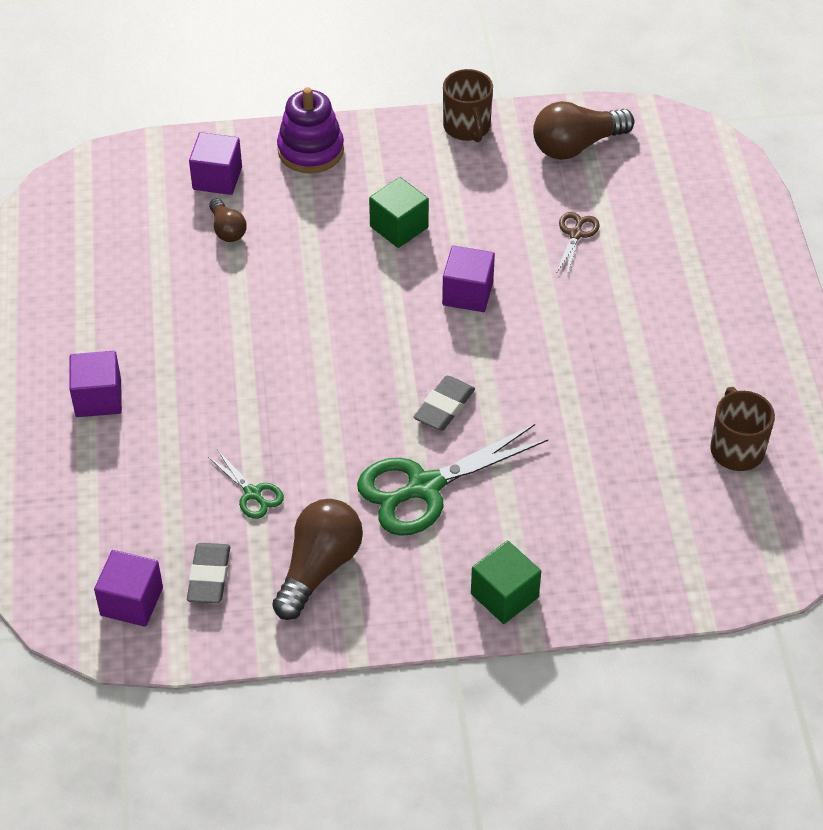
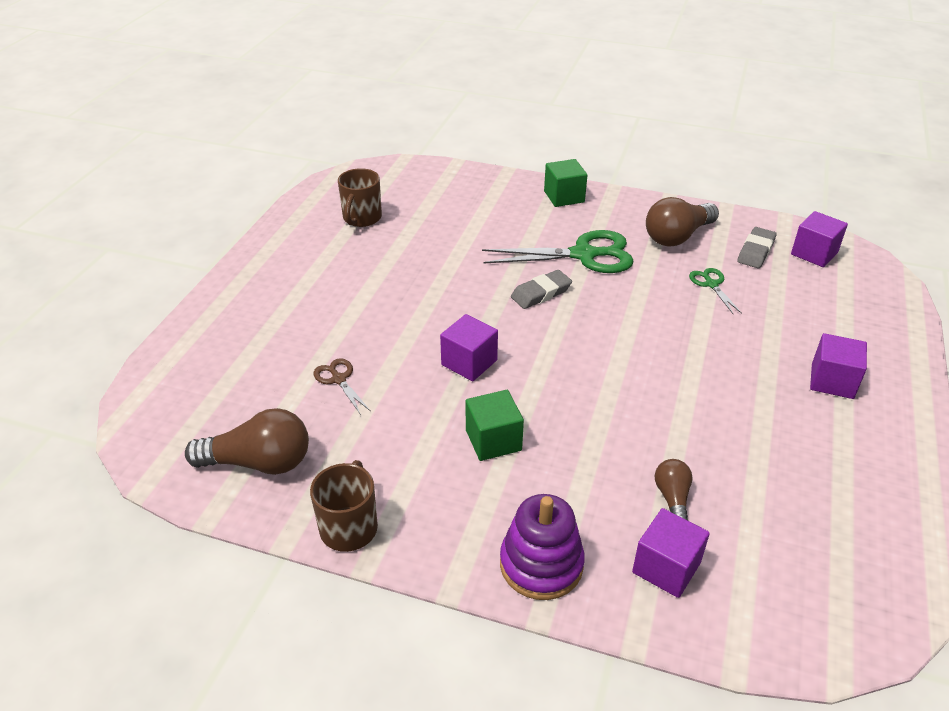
camera: 155 degrees left, 10 degrees down
brown scissors [557,212,600,275] -> brown scissors turned 105 degrees clockwise [314,358,370,415]

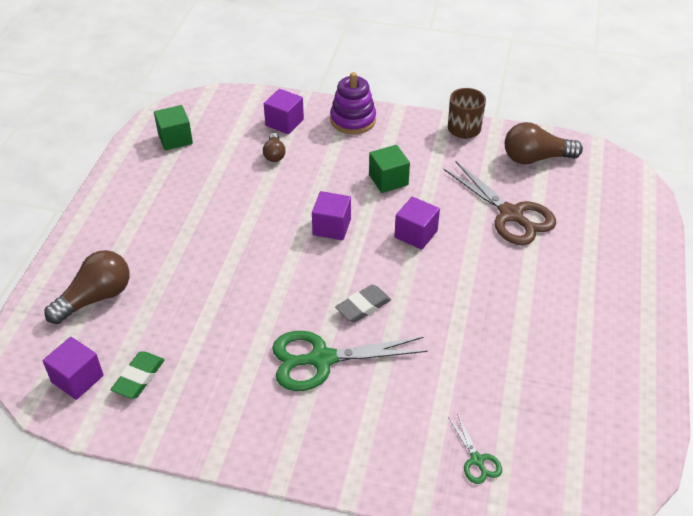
camera: 175 degrees right, 5 degrees up
brown scissors [314,358,370,415] -> brown scissors [444,161,556,245], size x2.08
brown mug [338,168,382,227] -> none
green cube [544,159,587,207] -> green cube moved to [154,105,193,151]
brown light bulb [646,197,719,247] -> brown light bulb moved to [45,250,129,324]
green scissors [689,268,742,315] -> green scissors moved to [448,414,502,484]
grey eraser [737,227,777,268] -> green eraser [111,352,164,399]
purple cube [810,333,867,399] -> purple cube moved to [312,191,351,240]

